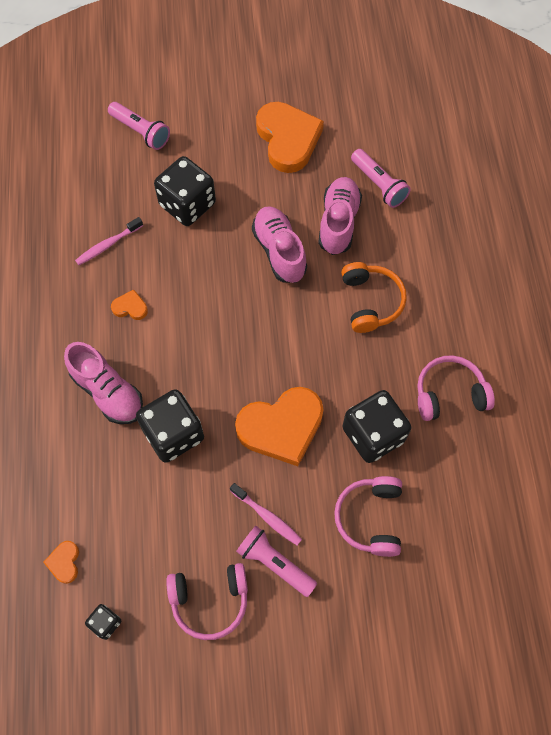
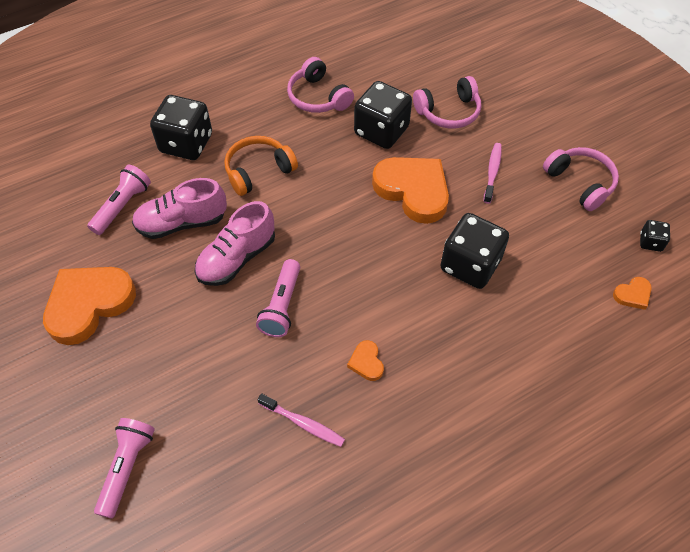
camera: 115 degrees left, 10 degrees down
pink shoe [64,342,143,424] -> none
black dice [154,156,216,226] -> black dice moved to [150,95,212,160]
pink flashlight [236,526,317,597] -> pink flashlight moved to [256,259,300,337]

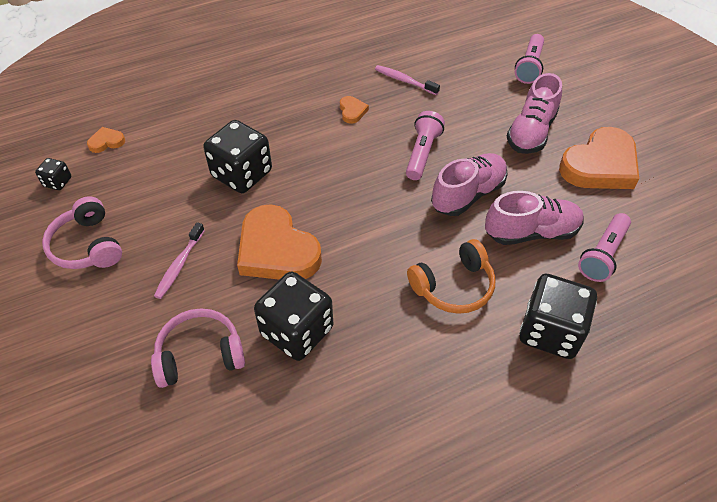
camera: 175 degrees left, 5 degrees down
pink headphones [287,57,354,113] -> none
none -> pink shoe [507,73,562,154]

